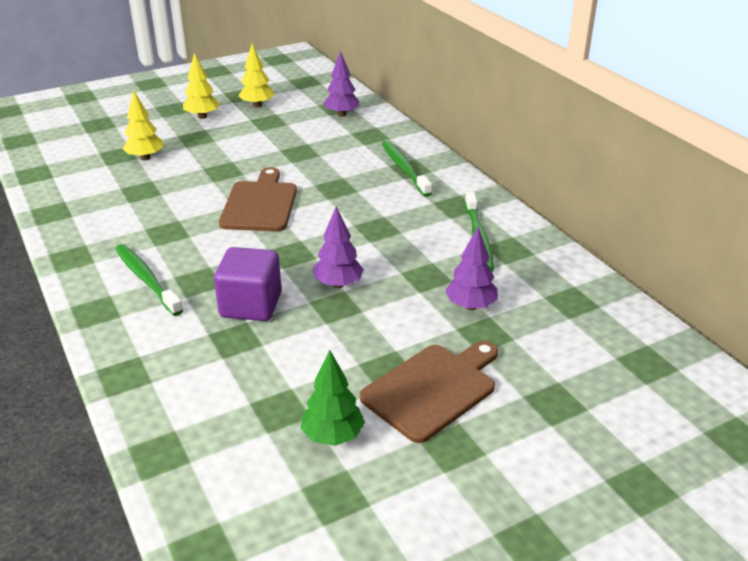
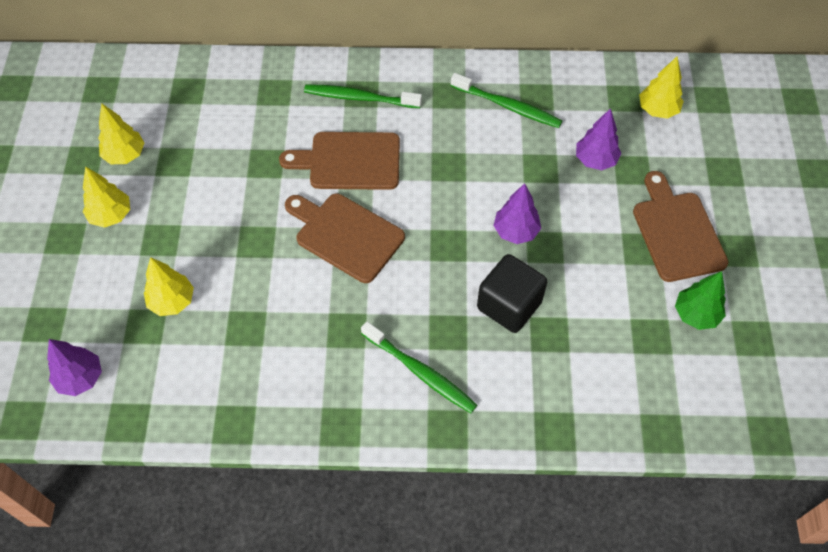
camera: 60 degrees left, 25 degrees up
green toothbrush [115,244,183,316] -> green toothbrush turned 135 degrees counterclockwise [361,321,477,413]
purple cube [214,247,282,321] -> black cube [477,254,547,333]
purple tree [323,51,359,117] -> purple tree moved to [47,339,102,396]
none -> brown cutting board [279,132,400,190]
none -> yellow tree [639,57,684,119]

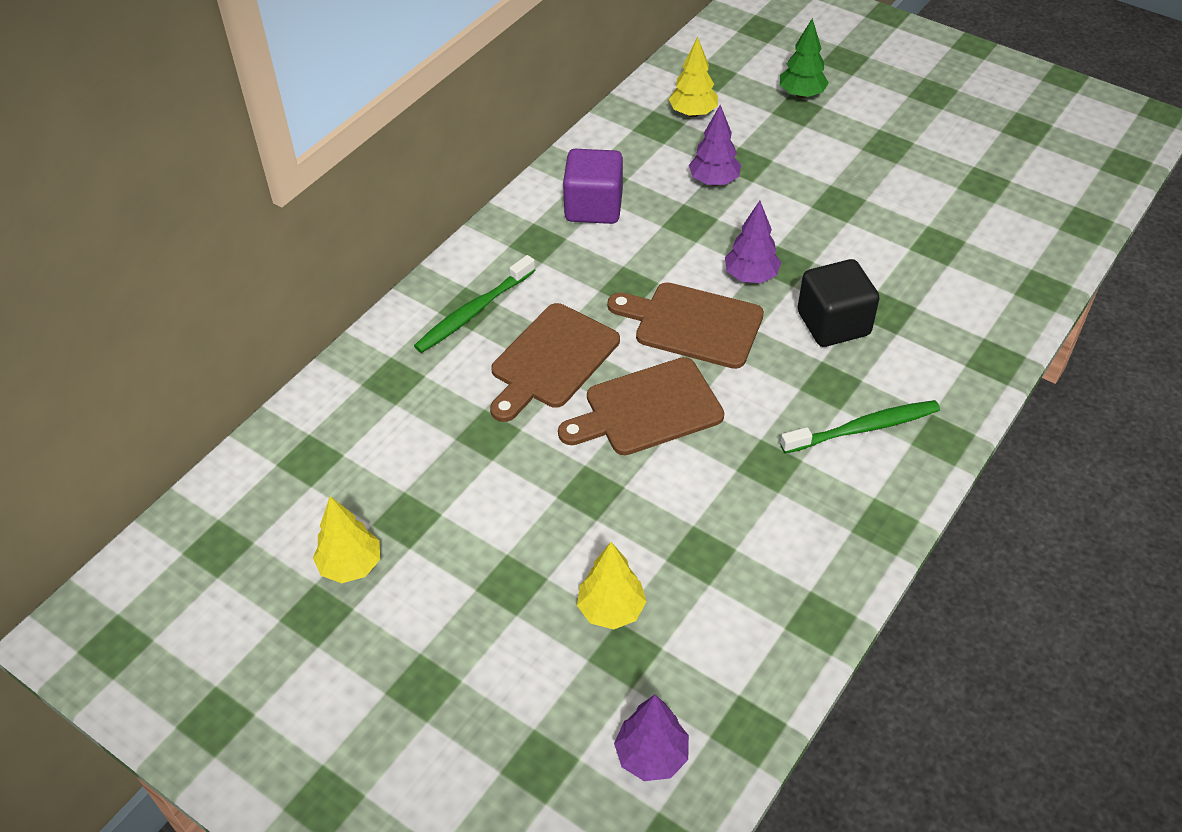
camera: 55 degrees left, 10 degrees down
yellow tree [83,166,130,228] -> none
green toothbrush [451,73,562,128] -> purple cube [563,149,623,224]
brown cutting board [633,171,728,282] -> brown cutting board moved to [607,282,764,369]
green tree [675,271,726,330] -> green tree moved to [780,18,829,99]

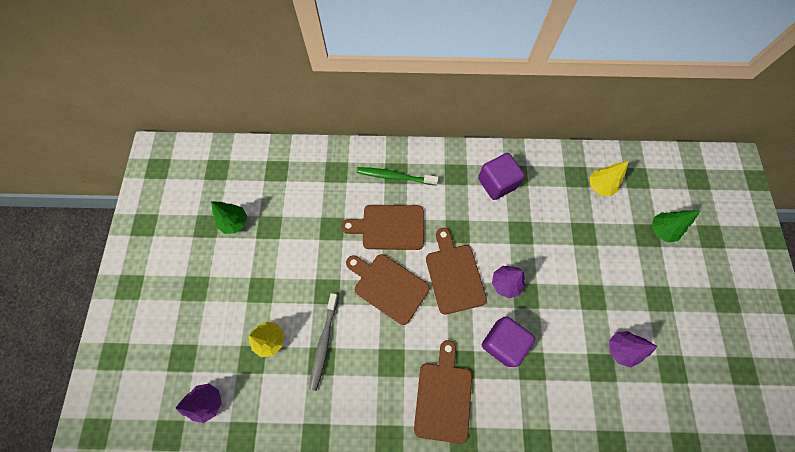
camera: 55 degrees right, 20 degrees up
yellow tree [313,496,380,583] -> green tree [211,201,247,234]
purple tree [689,105,741,186] -> purple tree moved to [609,331,658,368]
green toothbrush [780,400,940,453] -> brown cutting board [414,340,472,444]
black cube [798,259,880,347] -> purple cube [482,317,535,367]
none -> grey toothbrush [309,293,338,391]

